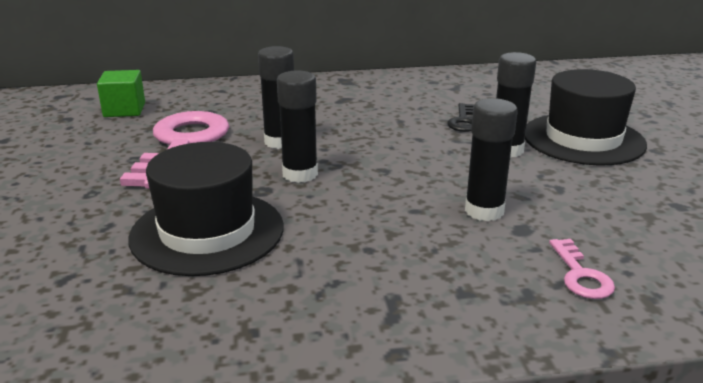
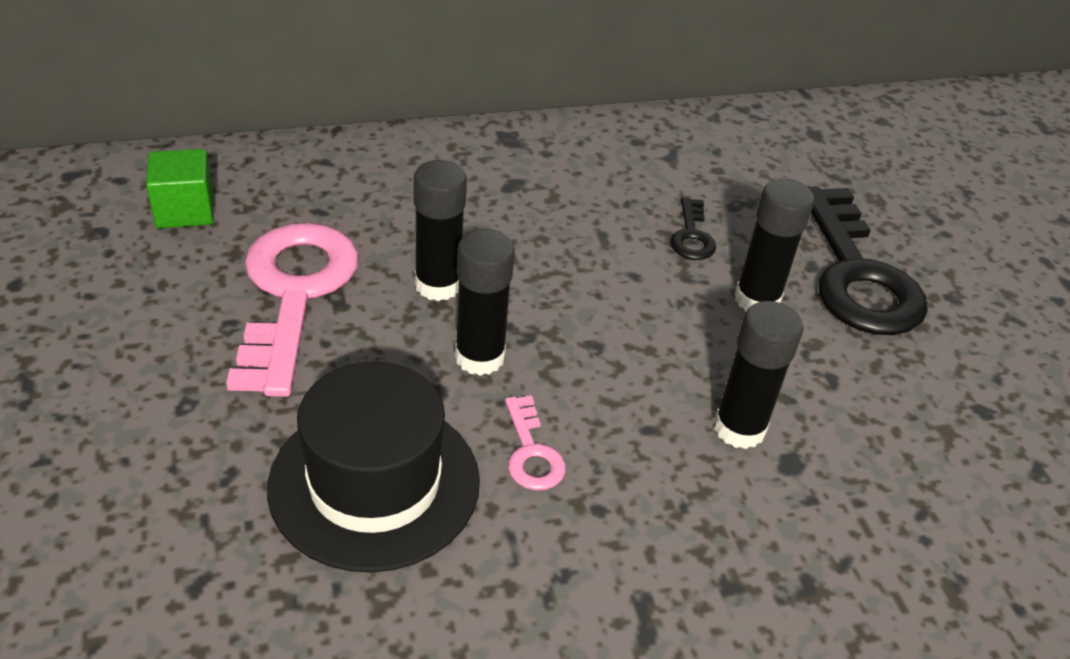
camera: 10 degrees left, 15 degrees up
black hat [525,69,647,165] -> black key [808,186,928,335]
pink key [549,239,615,299] -> pink key moved to [505,395,566,491]

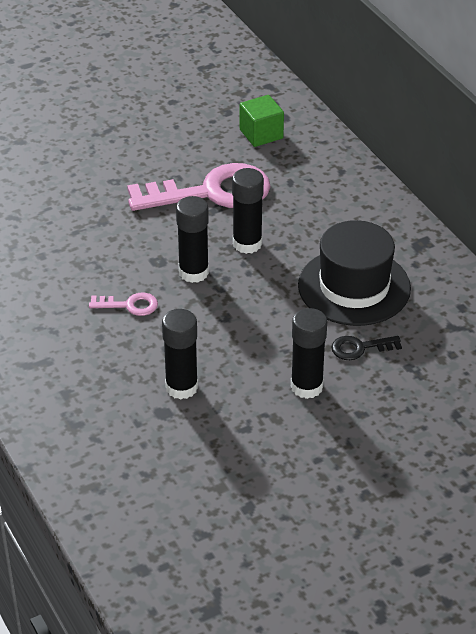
camera: 80 degrees right, 0 degrees up
black hat [267,361,480,573] -> black hat moved to [298,220,411,326]
pink key [505,395,566,491] -> pink key turned 150 degrees counterclockwise [89,293,158,316]
black key [808,186,928,335] -> none

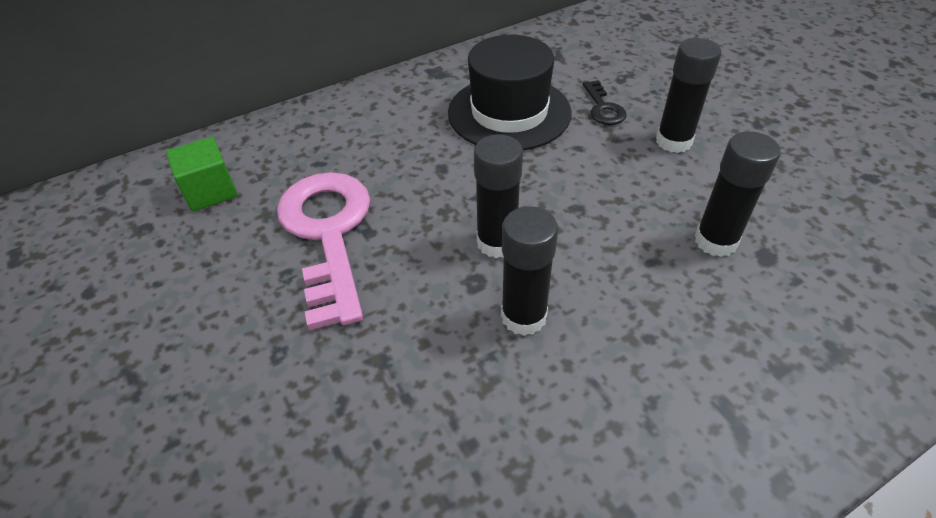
camera: 90 degrees left, 5 degrees up
pink key [89,293,158,316] -> none
black glue stick [232,168,264,254] -> black glue stick moved to [501,206,558,336]

